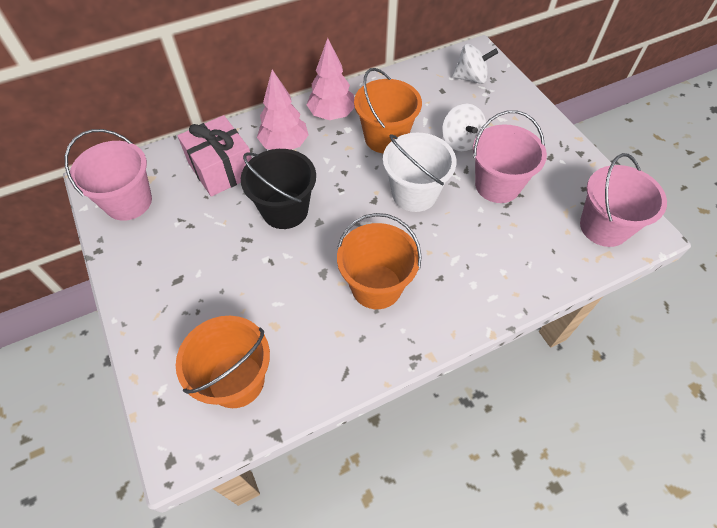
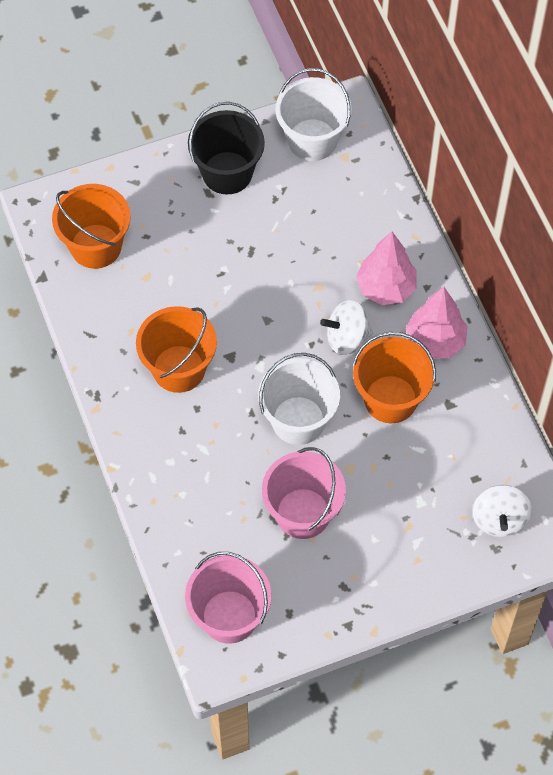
camera: 95 degrees right, 5 degrees up
pink bucket [65,129,152,221] -> white bucket [275,68,351,161]
pink gift [178,115,252,197] -> none
black bucket [241,149,316,229] -> black bucket moved to [188,102,265,194]
white spinning top [442,104,486,151] -> white spinning top moved to [320,300,373,355]

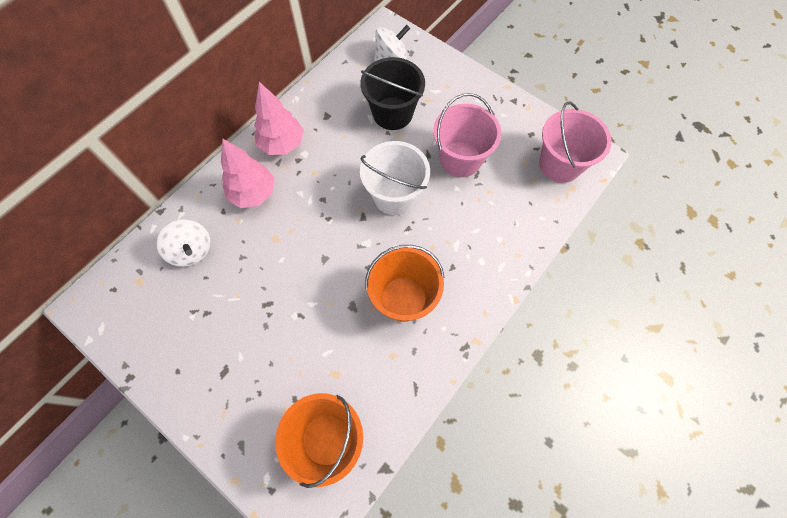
camera: 120 degrees left, 5 degrees up
black bucket [188,102,265,194] -> black bucket moved to [360,57,425,130]
white bucket [275,68,351,161] -> none
white spinning top [320,300,373,355] -> white spinning top moved to [156,219,211,267]
orange bucket [353,332,436,423] -> none

